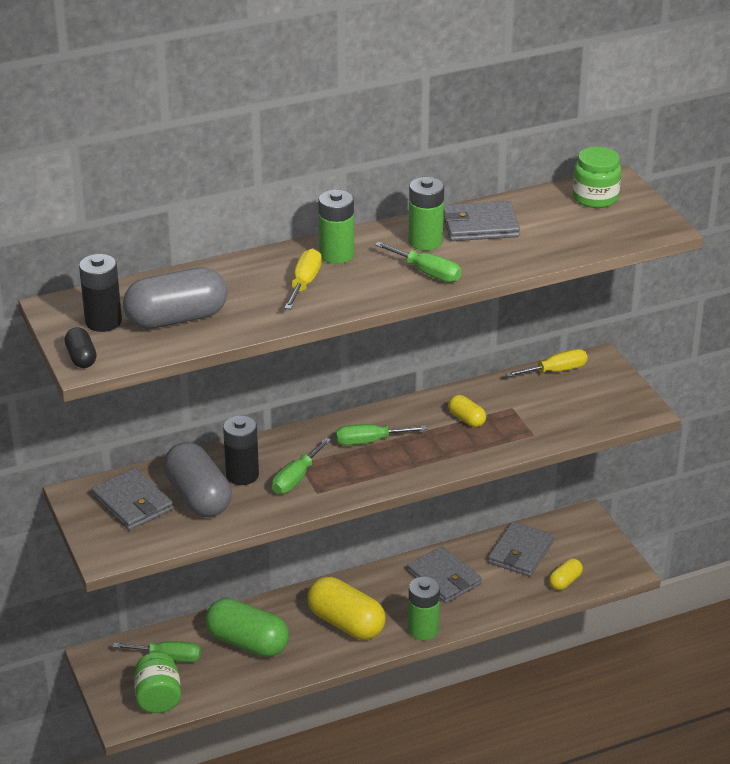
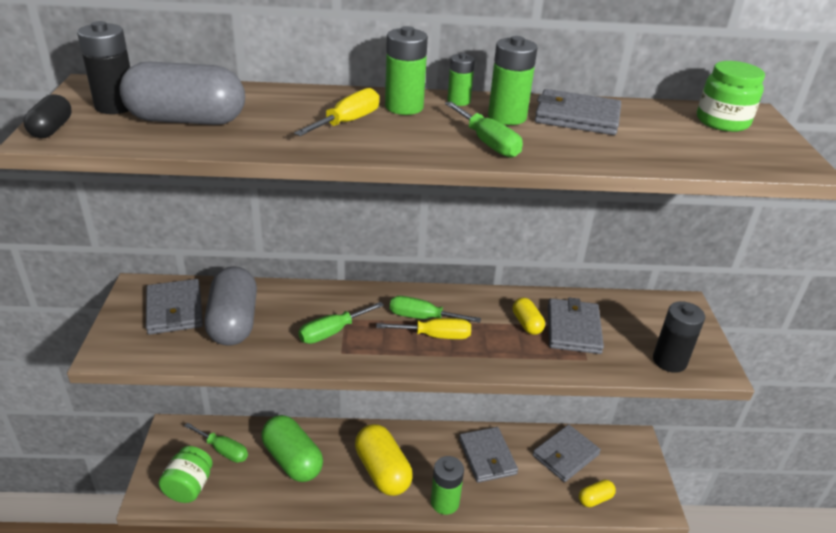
camera: 20 degrees right, 0 degrees up
black battery [223,416,259,485] -> black battery moved to [653,301,705,373]
yellow screwdriver [505,349,588,377] -> yellow screwdriver moved to [376,318,471,339]
none -> green battery [447,53,475,106]
none -> grey wallet [548,298,604,354]

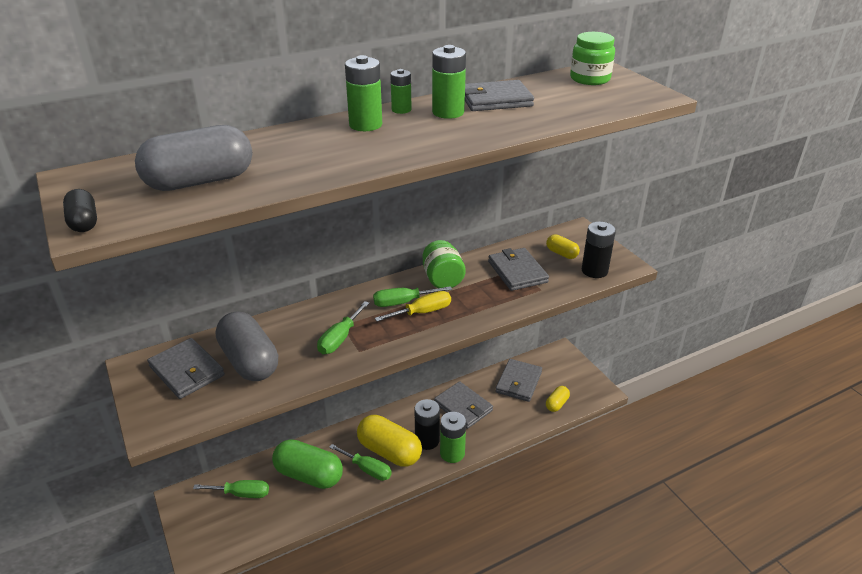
camera: 25 degrees left, 0 degrees up
black battery [77,21,130,114] -> black battery moved to [414,399,440,450]
green jar [159,446,213,503] -> green jar moved to [423,240,466,288]
yellow screwdriver [294,88,379,136] -> none
green screwdriver [445,102,523,158] -> green screwdriver moved to [329,444,392,481]
yellow capsule [513,298,545,335] -> yellow capsule moved to [546,234,580,259]

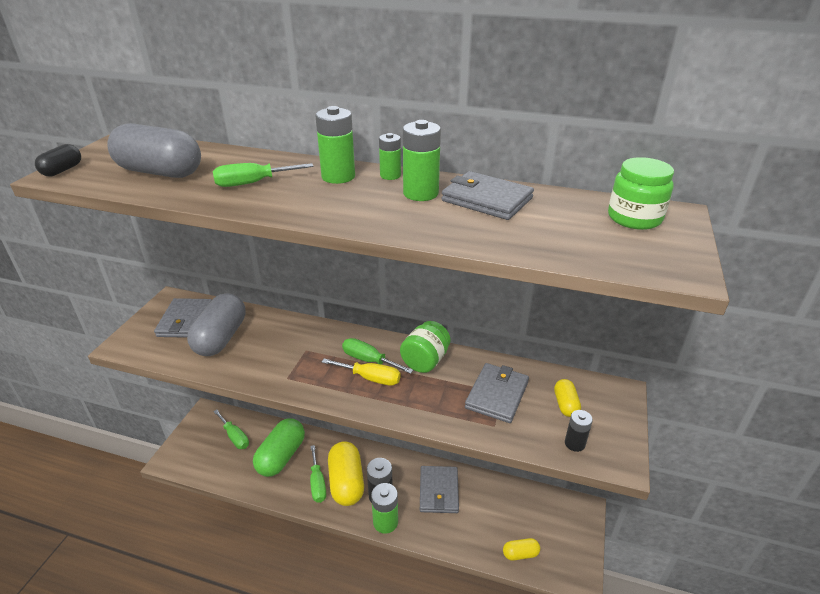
camera: 45 degrees right, 0 degrees up
green capsule [272,439,343,489] -> green capsule turned 45 degrees clockwise [253,418,305,477]
green screwdriver [317,301,369,354] -> green screwdriver moved to [213,163,313,187]
grey wallet [495,359,542,402] -> none
black battery [582,222,616,278] -> black battery [565,410,593,452], size x0.62

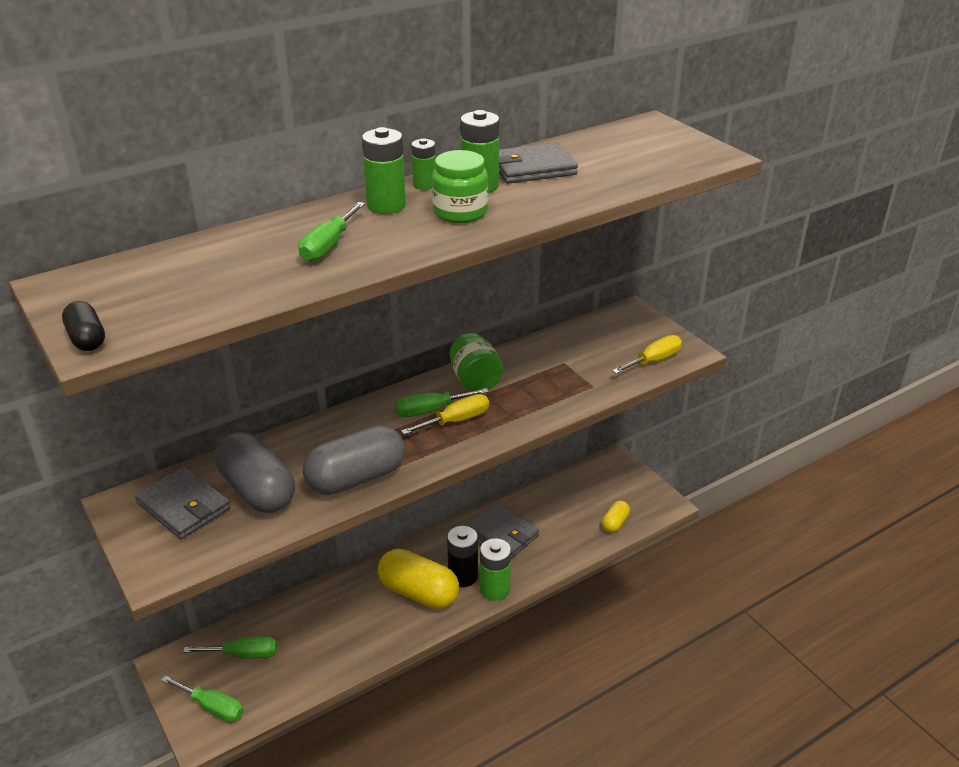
camera: 50 degrees left, 0 degrees up
grey capsule [107,123,201,178] -> grey capsule moved to [303,425,405,495]
green capsule [253,418,305,477] -> none
green screwdriver [310,445,326,503] -> green screwdriver moved to [161,675,244,722]
grey wallet [465,363,529,423] -> none
yellow capsule [554,379,581,417] -> none
black battery [565,410,593,452] -> yellow screwdriver [612,335,682,374]
green jar [608,157,674,230] -> green jar moved to [432,150,488,223]

